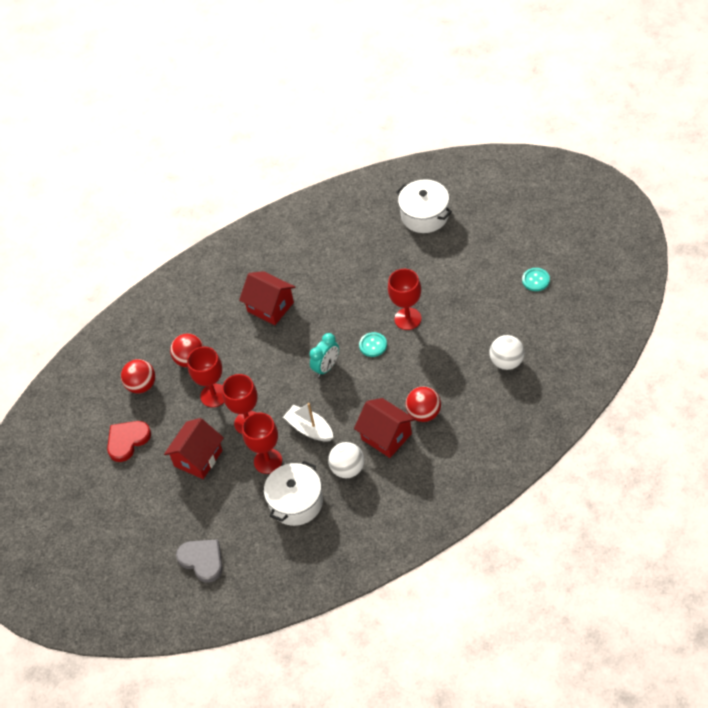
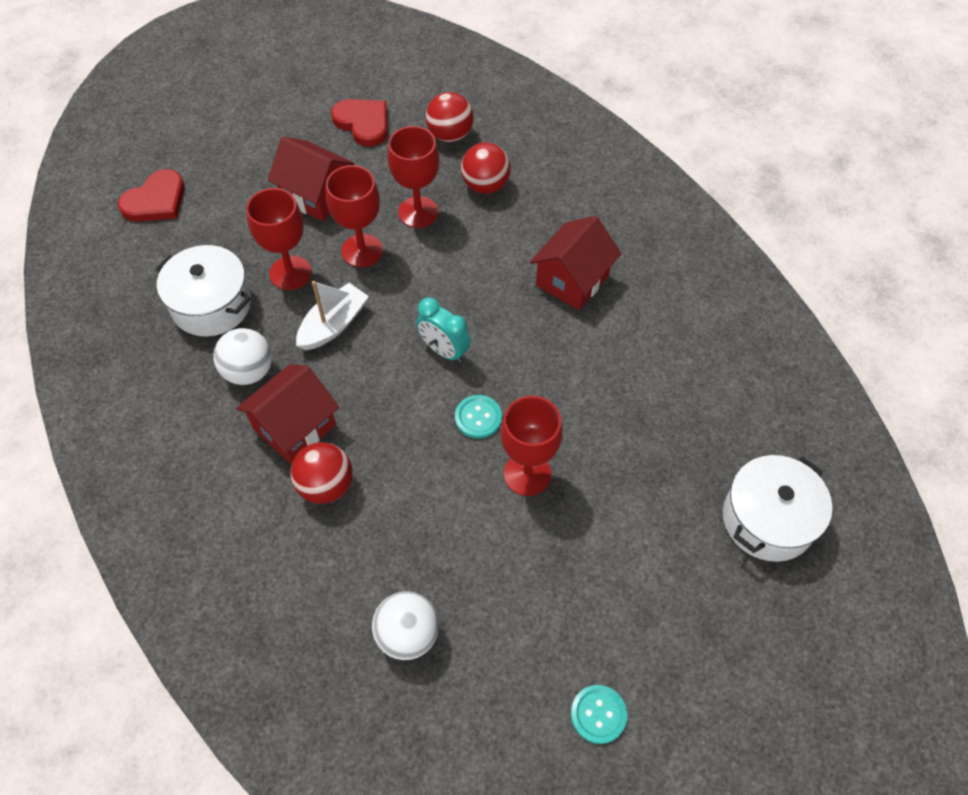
camera: 85 degrees right, 5 degrees up
grey heart [176,539,223,583] -> red heart [118,169,185,222]

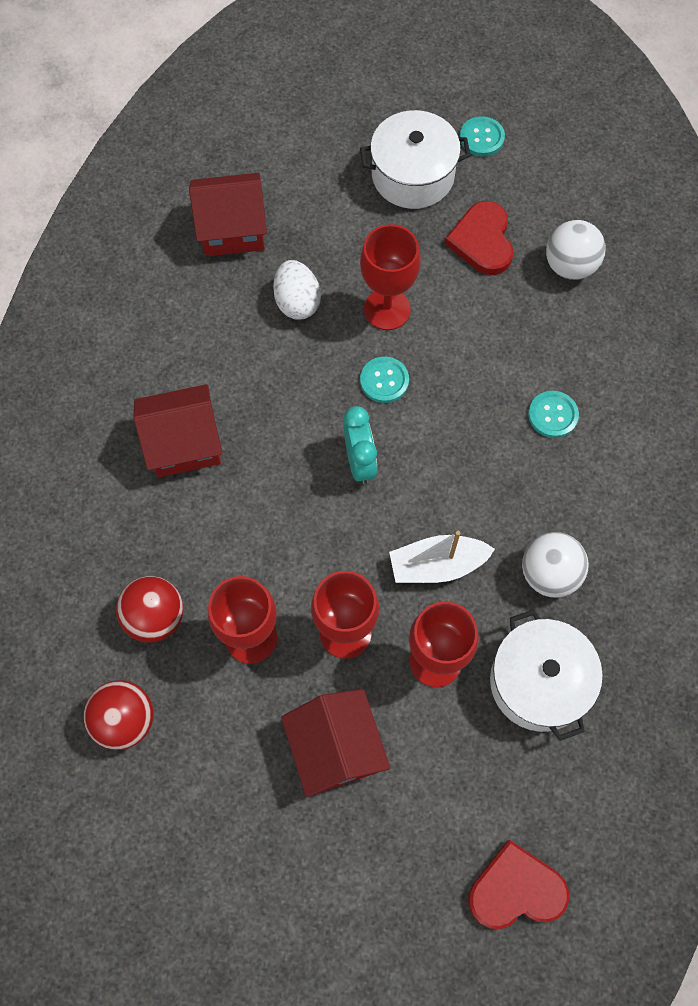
camera: 140 degrees left, 10 degrees up
red house [236,364,339,464] -> red house moved to [189,173,267,256]
red ball [291,442,353,504] -> turquoise button [528,391,579,438]
red heart [331,99,388,147] -> red heart moved to [445,201,514,275]
white pot [723,455,832,562] -> white pot moved to [360,110,471,209]
none -> white egg [273,260,321,320]

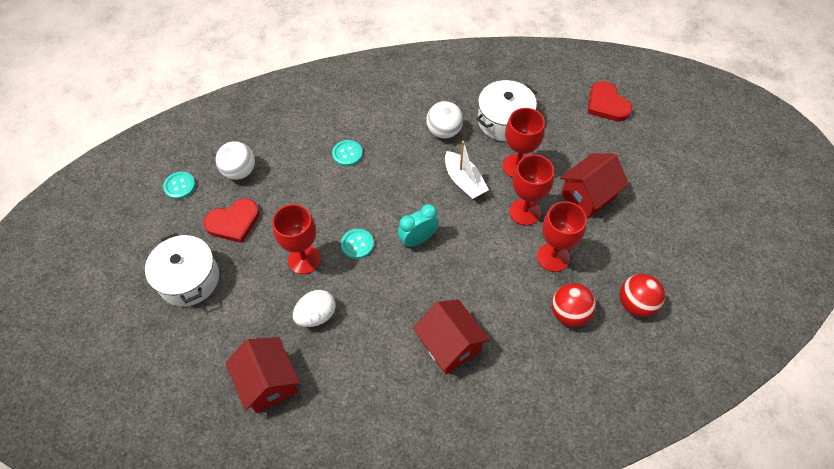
camera: 110 degrees left, 10 degrees down
turquoise button [460,116,505,156] -> turquoise button moved to [163,172,196,199]

